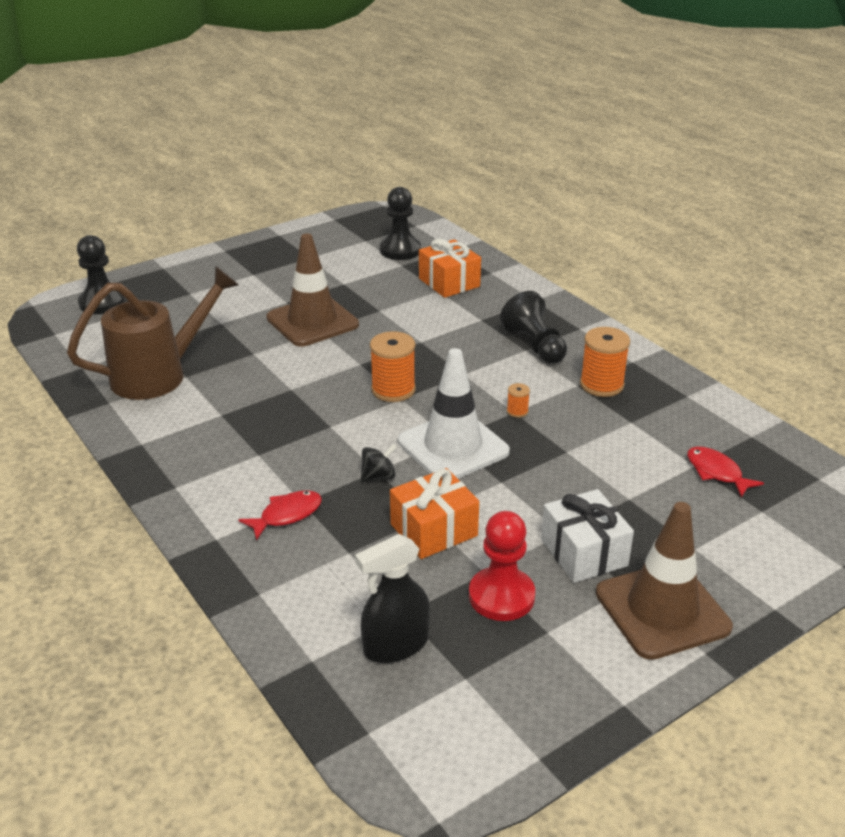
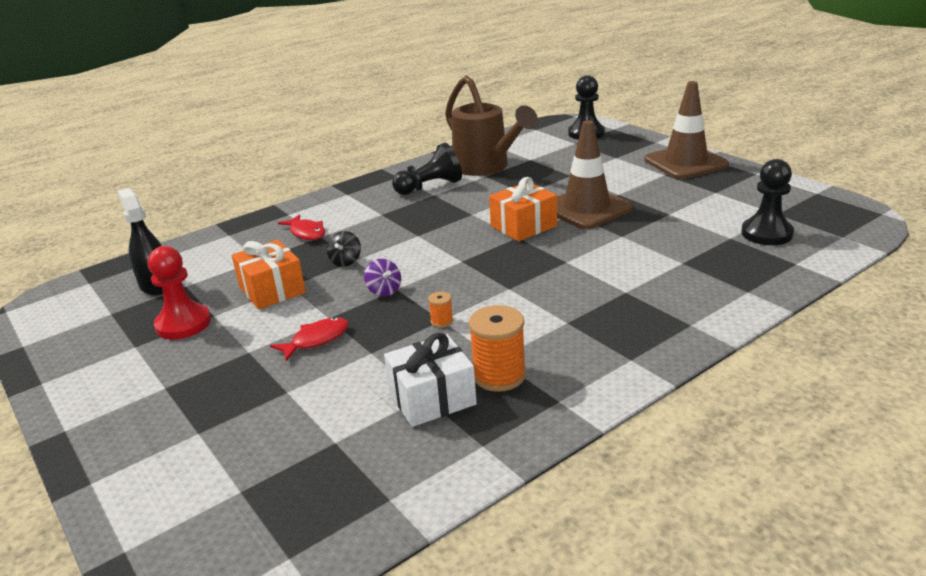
camera: 90 degrees right, 5 degrees down
black spinning top [361,444,397,482] -> black spinning top turned 45 degrees clockwise [327,231,361,267]
orange spool [370,331,416,402] -> none
white traffic cone [398,348,510,479] -> purple spinning top [364,259,401,296]
orange gift [419,239,481,298] -> orange gift moved to [489,177,557,241]
black pawn [500,291,567,364] -> black pawn moved to [392,142,462,195]
white gift [541,489,634,583] -> white gift moved to [384,333,477,427]
brown traffic cone [596,502,733,660] -> brown traffic cone moved to [645,81,729,179]
red fish [687,446,764,498] -> red fish moved to [270,317,349,361]

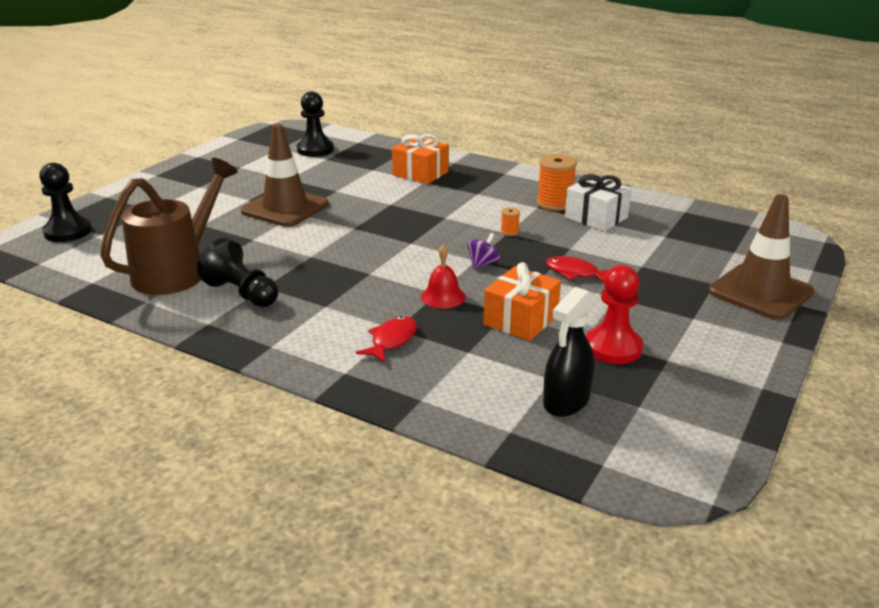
camera: 115 degrees left, 0 degrees up
black spinning top [327,231,361,267] -> red bell [421,244,466,308]
orange gift [489,177,557,241] -> orange gift moved to [392,134,449,184]
brown traffic cone [645,81,729,179] -> brown traffic cone moved to [708,194,814,320]

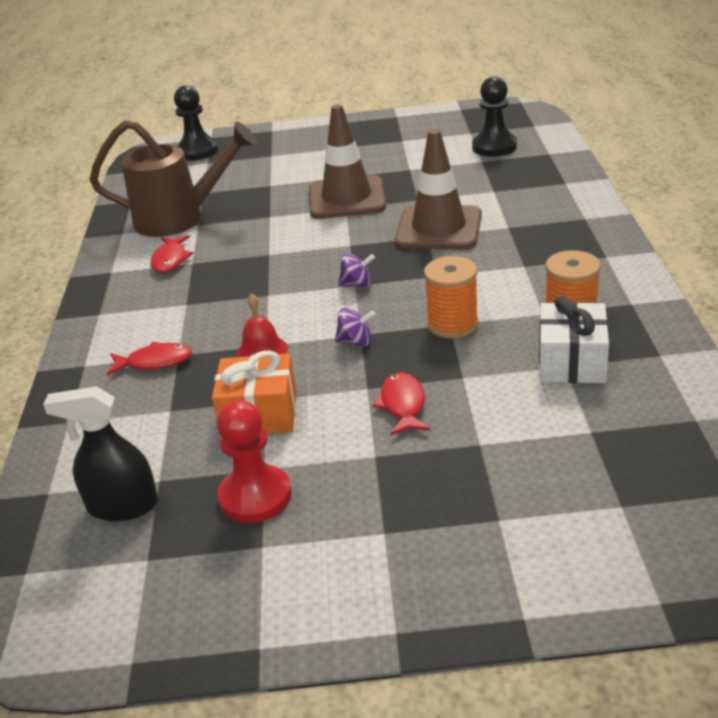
camera: 60 degrees right, 5 degrees up
black pawn [197,238,278,307] -> red fish [150,235,193,273]
orange gift [392,134,449,184] -> none
orange spool [501,207,520,236] -> orange spool [424,256,479,339], size x2.10
brown traffic cone [708,194,814,320] -> brown traffic cone moved to [395,129,482,249]
none -> purple spinning top [338,253,375,287]

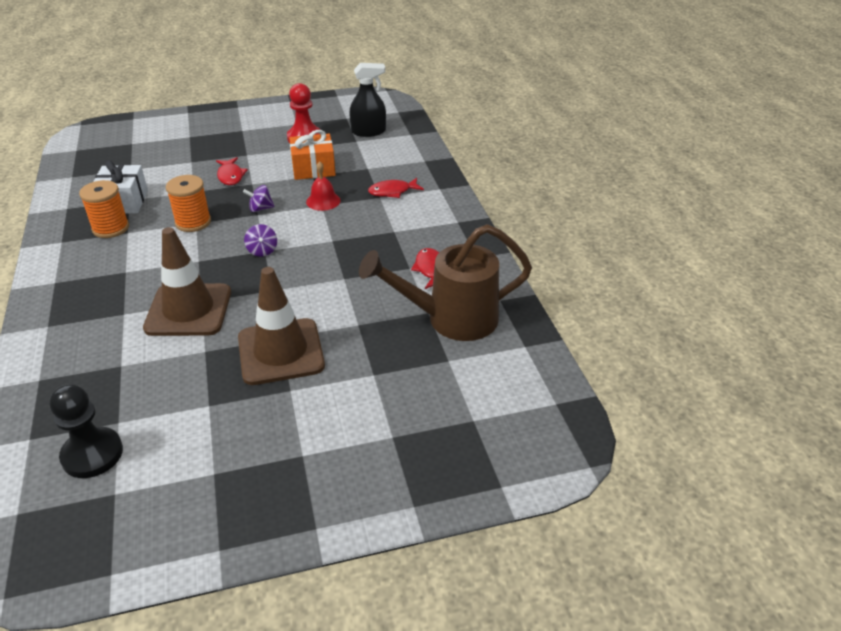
camera: 165 degrees right, 5 degrees up
black pawn [174,85,218,161] -> none
purple spinning top [338,253,375,287] -> purple spinning top turned 90 degrees counterclockwise [244,224,277,257]

